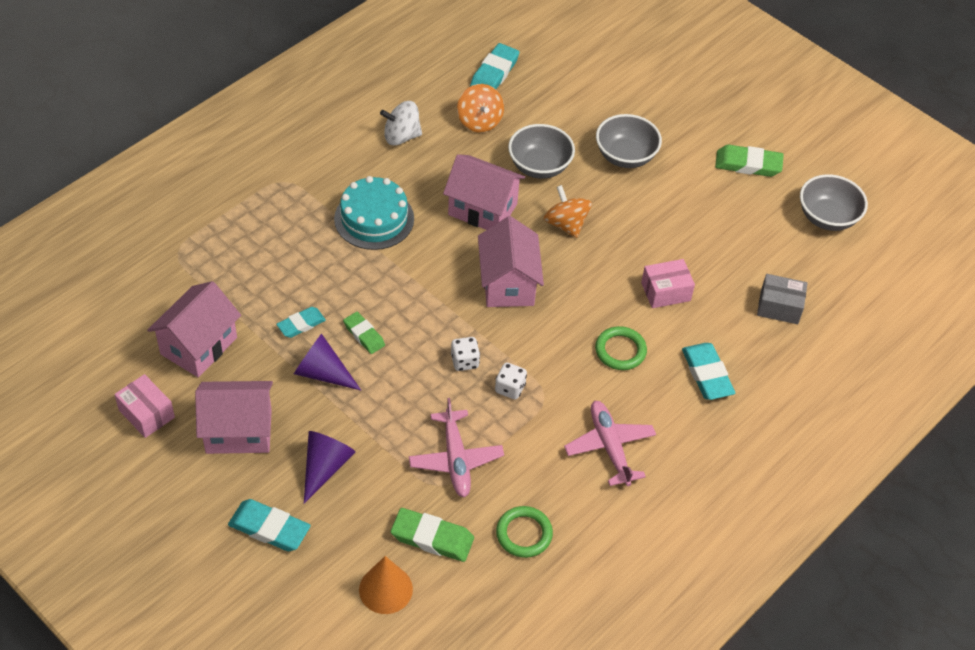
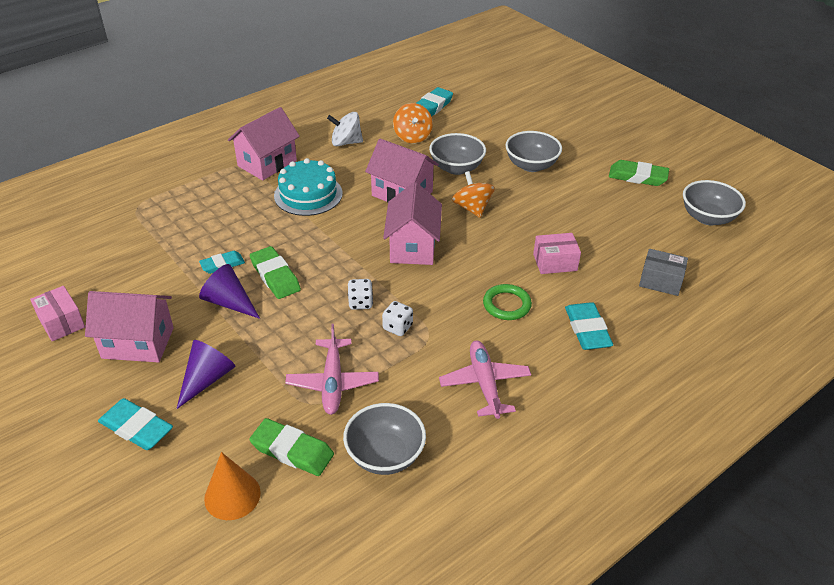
camera: 10 degrees right, 10 degrees down
pink house [147,281,241,377] -> pink house moved to [228,107,300,181]
green eraser [343,312,385,354] -> green eraser [250,246,301,299], size x1.53
green ring [496,506,553,558] -> grey bowl [343,403,426,475]

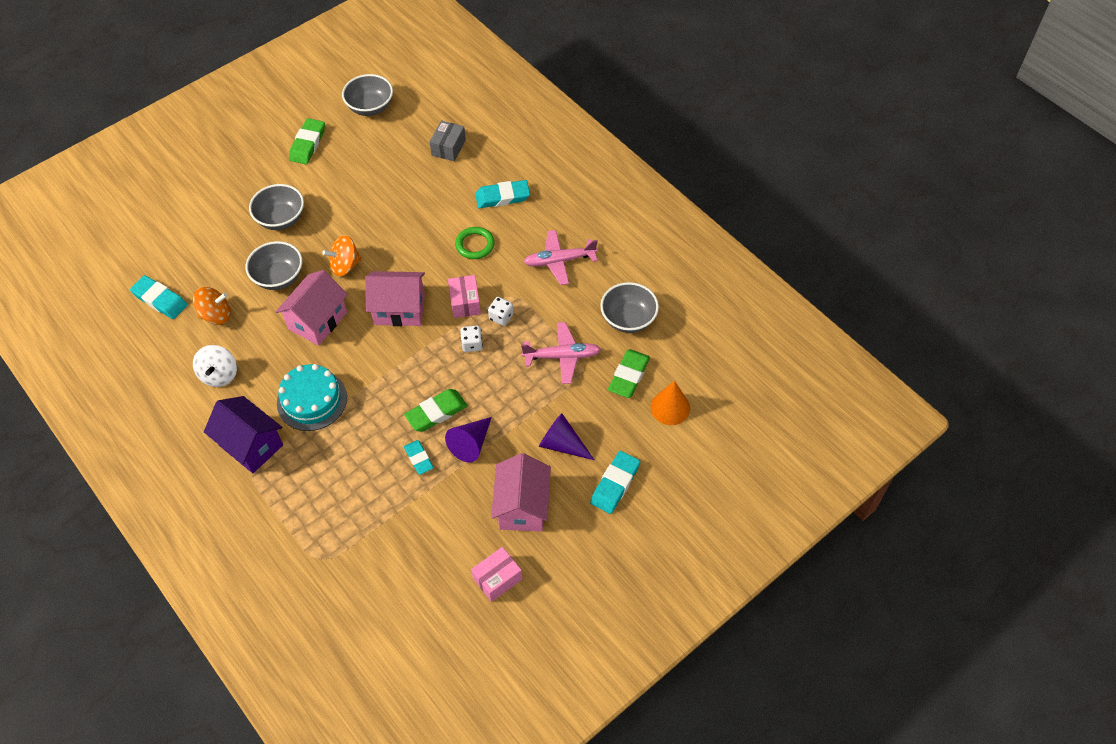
camera: 90 degrees left, 15 degrees up
pink house [228,107,300,181] -> purple house [204,396,283,473]
pink box [533,233,581,274] -> pink box moved to [448,275,481,318]

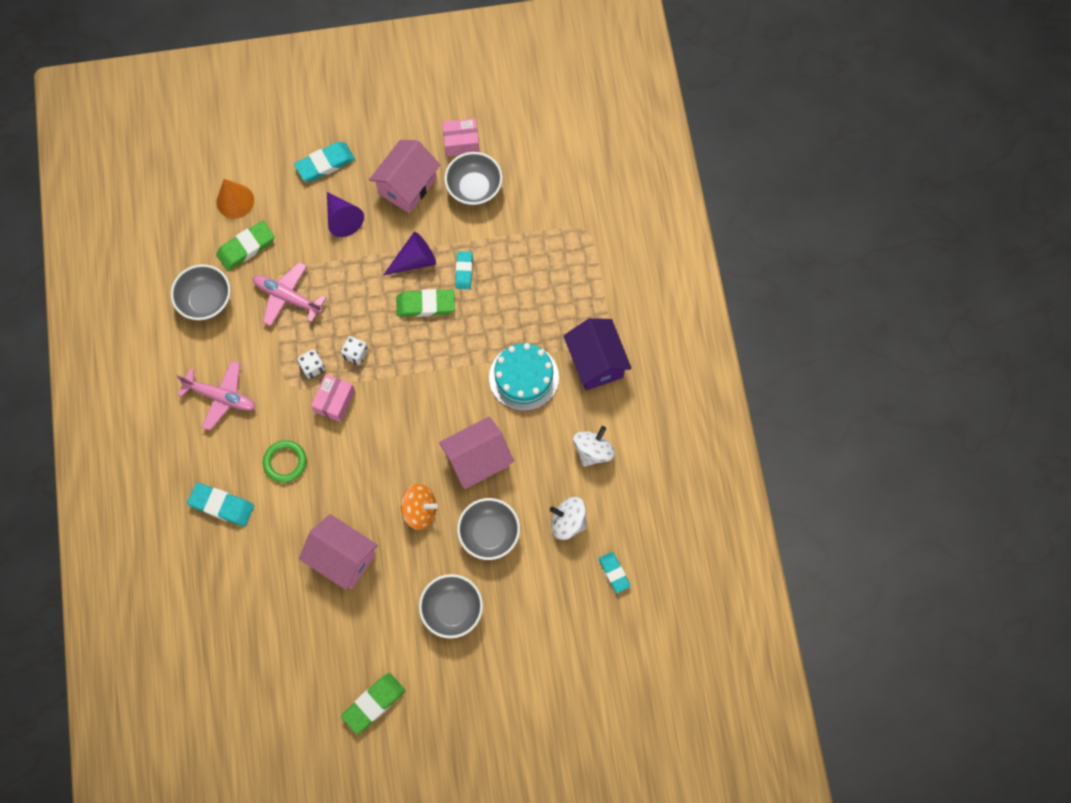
camera: 150 degrees left, 15 degrees up
turquoise eraser [130,275,188,319] -> turquoise eraser [599,552,631,593], size x0.65
orange spinning top [193,287,231,325] -> white spinning top [550,497,587,540]
grey bowl [342,74,393,116] -> grey bowl moved to [444,152,503,206]
pink house [365,271,425,326] -> pink house moved to [299,514,378,591]
grey box [430,120,466,161] -> none

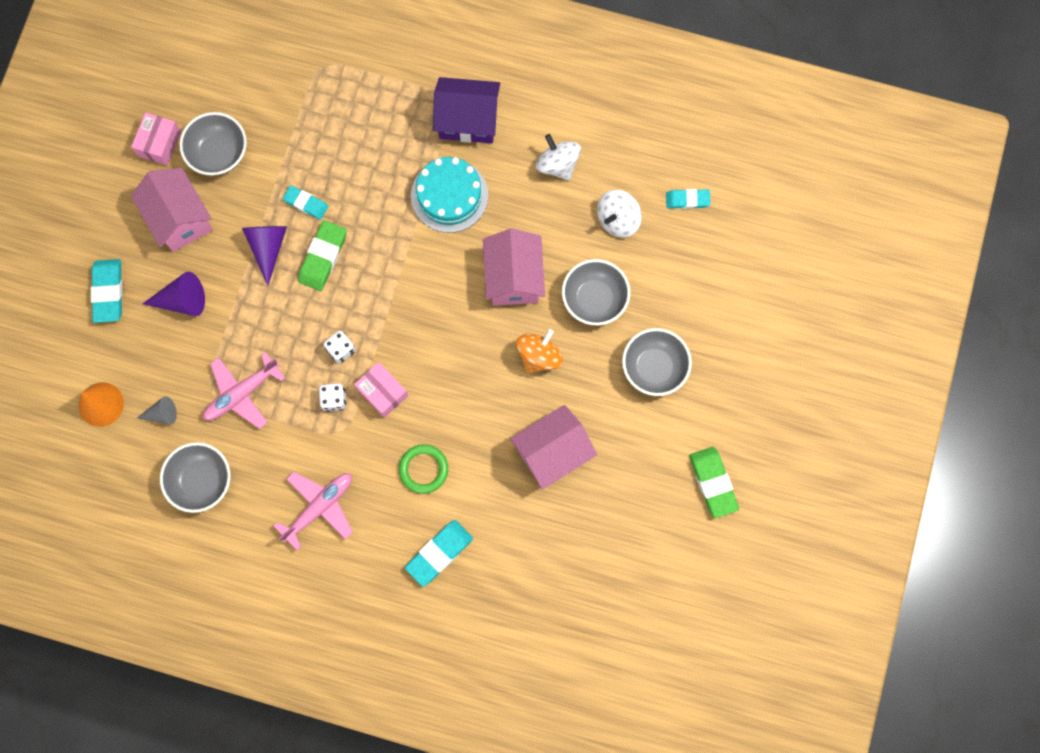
camera: 65 degrees left, 5 degrees up
green eraser [216,221,275,271] -> grey cone [137,396,177,424]

